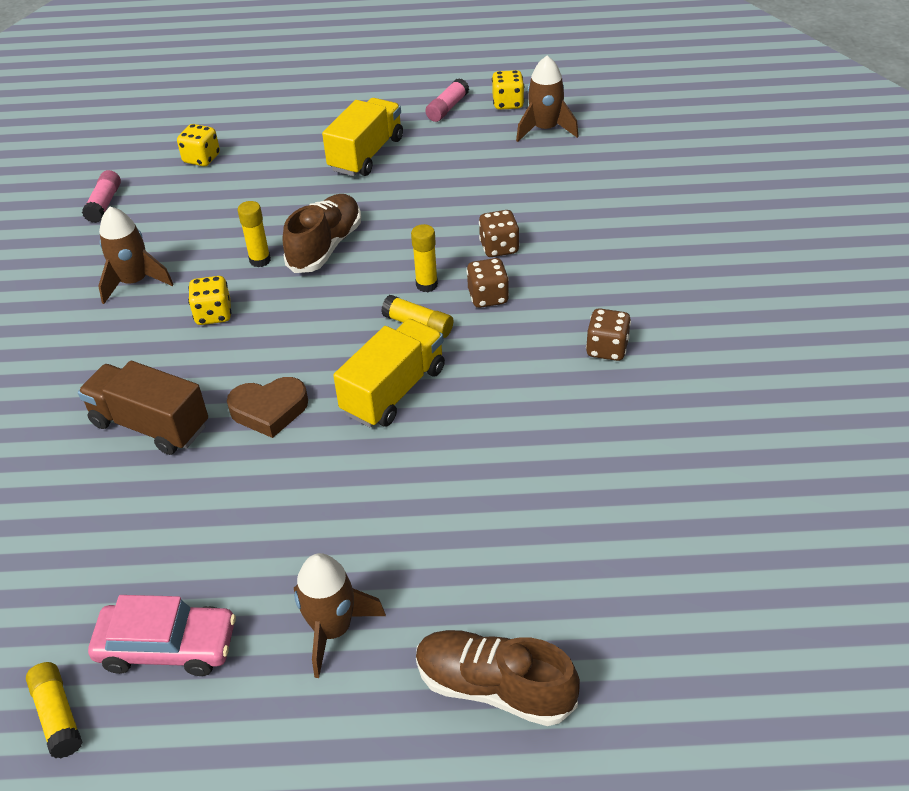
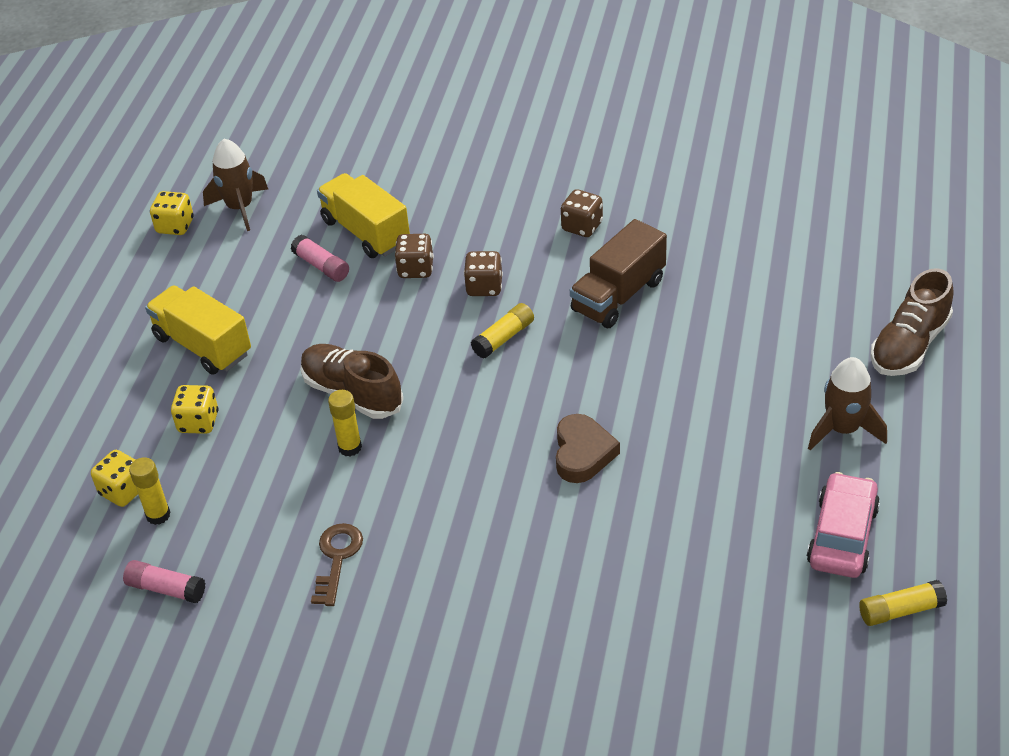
camera: 75 degrees left, 0 degrees up
brown truck [78,361,208,455] -> brown truck moved to [570,219,667,328]
brown rocket [98,207,173,304] -> brown key [311,523,363,606]
yellow dice [188,276,231,325] -> yellow dice moved to [171,385,219,434]
yellow truck [333,319,445,427] -> yellow truck moved to [317,173,410,258]
yellow glue stick [411,224,438,292] -> yellow glue stick moved to [129,457,171,525]
pink glue stick [425,78,469,122] -> pink glue stick moved to [291,235,349,282]

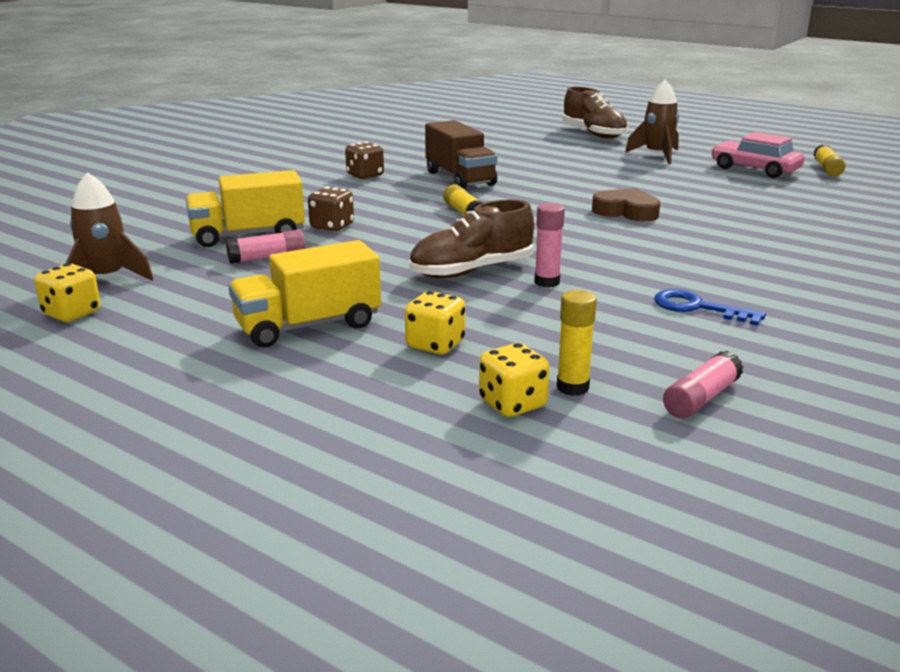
camera: 70 degrees left, 20 degrees down
brown key [311,523,363,606] -> blue key [654,289,766,326]
yellow glue stick [328,390,362,456] -> pink glue stick [534,203,565,287]
brown dice [464,251,503,296] -> none

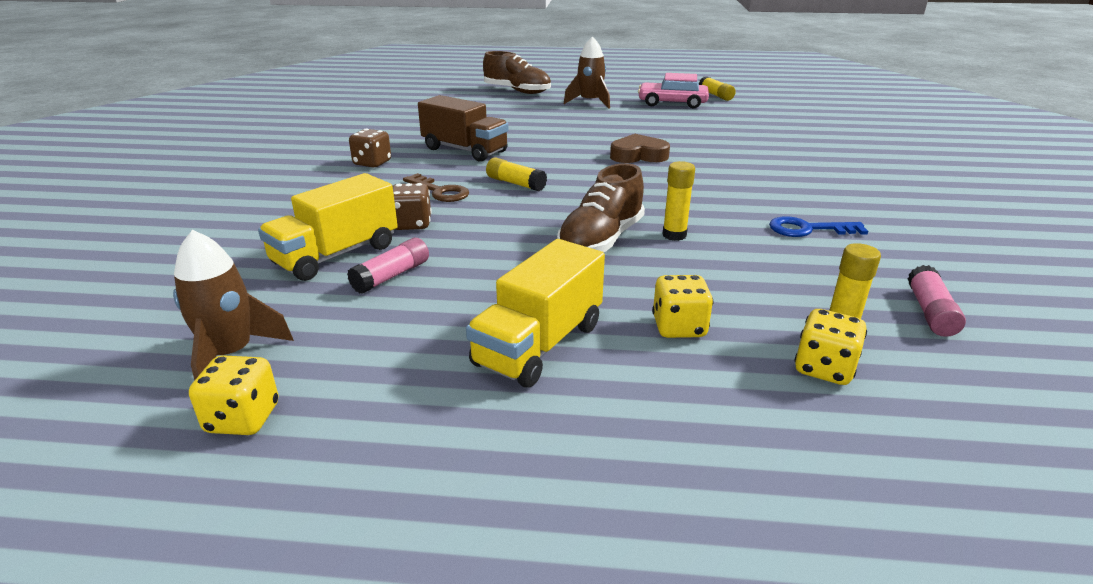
camera: 30 degrees left, 5 degrees up
pink glue stick [534,203,565,287] -> yellow glue stick [662,161,695,241]
none -> brown key [403,173,469,202]

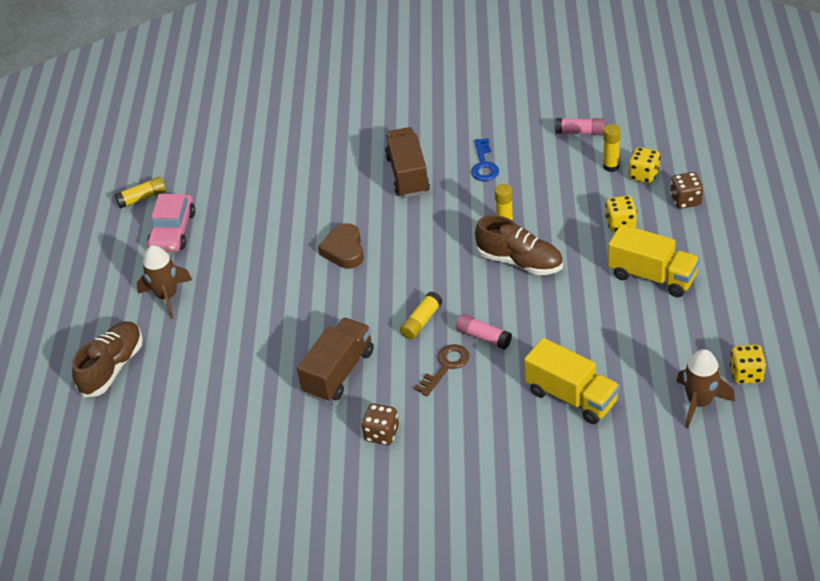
camera: 90 degrees left, 15 degrees up
pink glue stick [347,238,429,294] -> pink glue stick moved to [456,314,512,349]
brown dice [393,183,432,230] -> brown dice moved to [670,172,703,209]
none -> brown truck [385,127,430,198]

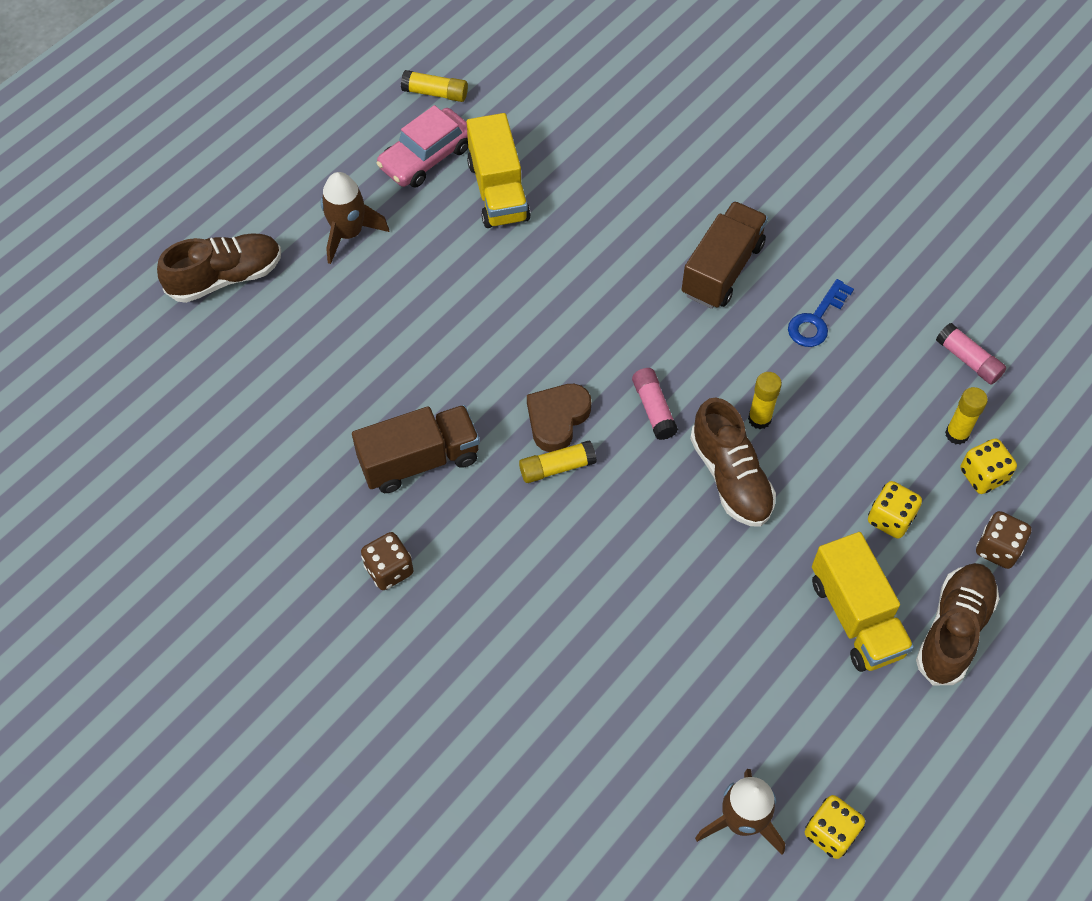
camera: 35 degrees right, 15 degrees up
brown heart [318,223,364,269] -> brown heart moved to [527,384,591,452]
brown key [414,344,469,396] -> none
pink glue stick [456,314,512,349] -> pink glue stick moved to [632,368,678,440]
yellow truck [524,338,620,424] -> yellow truck moved to [467,113,531,228]
none -> brown shoe [916,563,999,685]

